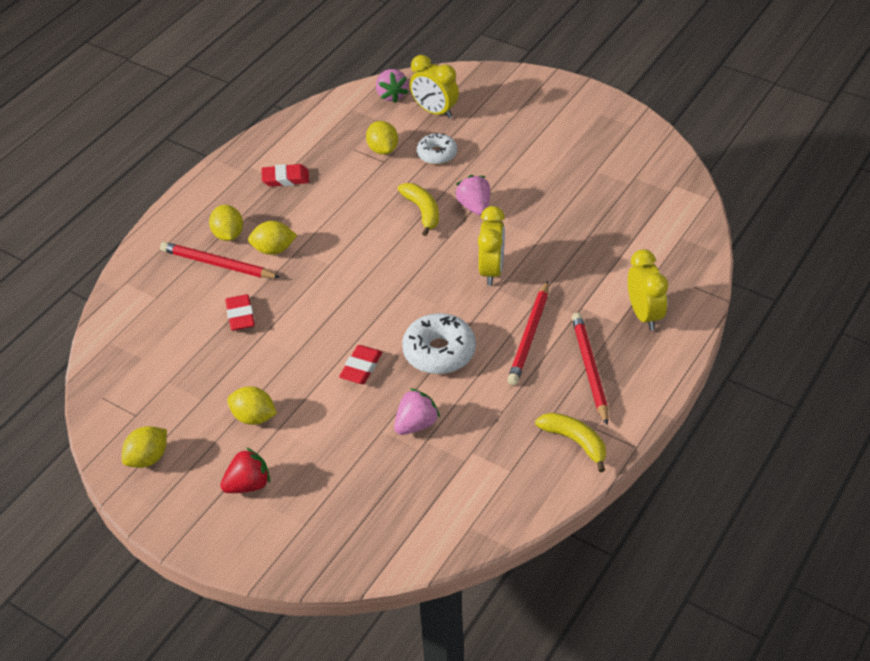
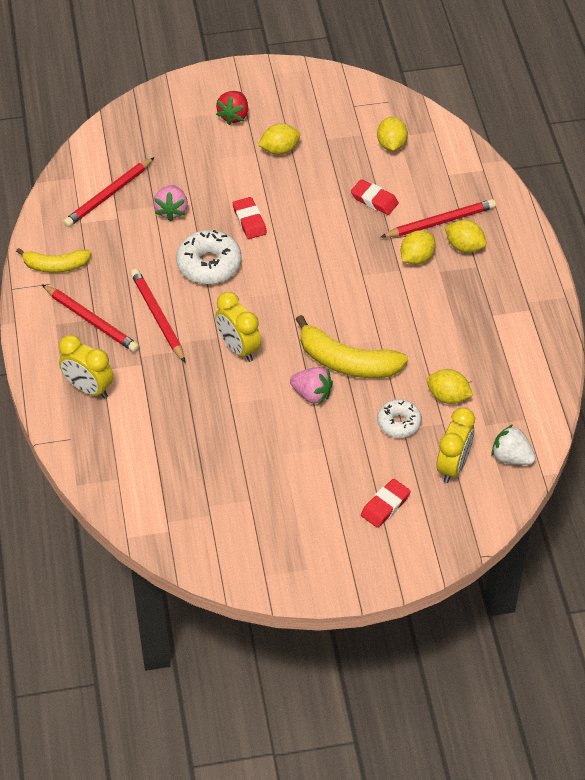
camera: 135 degrees right, 5 degrees up
yellow lemon [122,426,167,468] -> yellow lemon moved to [377,117,408,151]
red eraser [262,164,309,187] -> red eraser moved to [361,479,411,528]
pink strawberry [376,69,409,103] -> white strawberry [491,425,536,465]
yellow banana [398,183,439,236] -> yellow banana [295,315,408,378], size x1.57
yellow clock [410,55,459,118] -> yellow clock turned 120 degrees clockwise [436,407,475,483]
none -> red pencil [63,157,155,227]

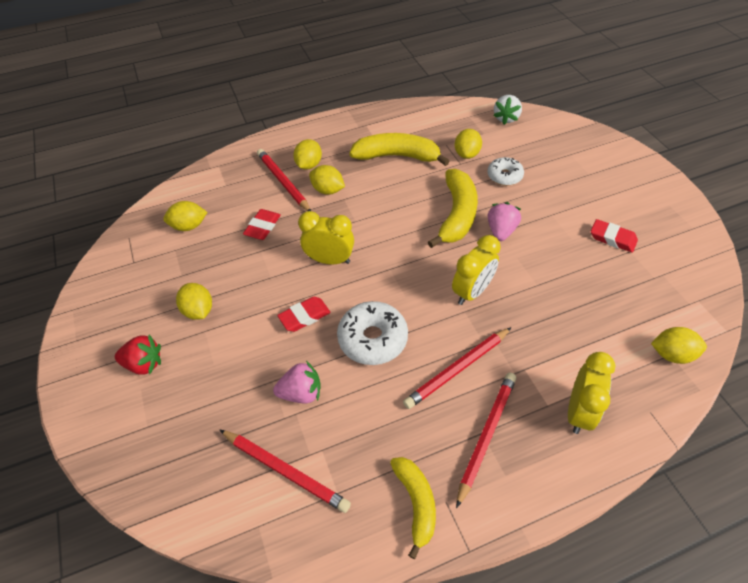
camera: 100 degrees left, 0 degrees up
red eraser [361,479,411,528] -> red eraser moved to [591,219,638,253]
yellow clock [436,407,475,483] -> yellow clock moved to [298,211,354,265]
none -> yellow banana [349,133,450,166]
none -> yellow lemon [651,327,707,364]

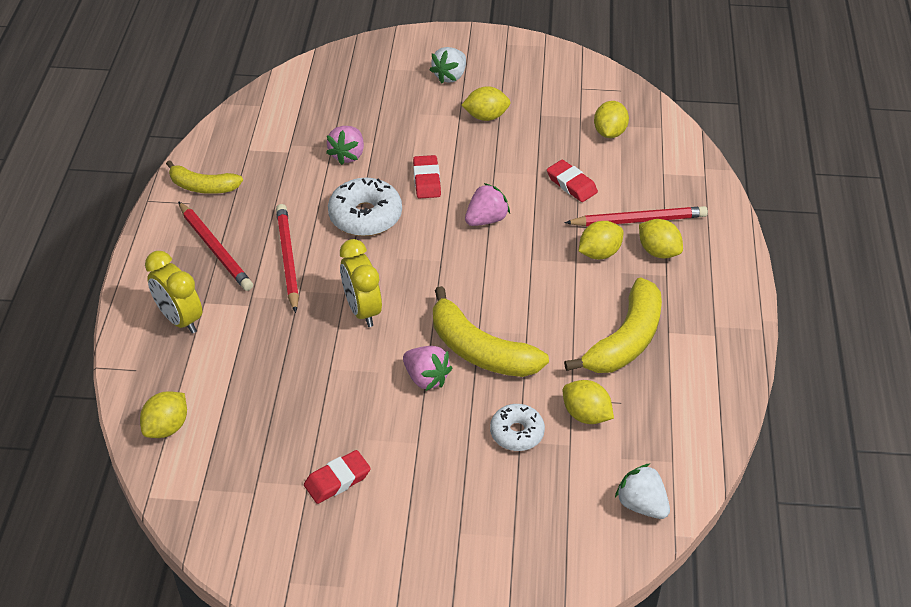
camera: 115 degrees right, 5 degrees down
red strawberry [115,335,161,375] -> white strawberry [430,47,466,84]
red pencil [220,430,351,513] -> none
yellow clock [298,211,354,265] -> pink strawberry [465,183,510,226]

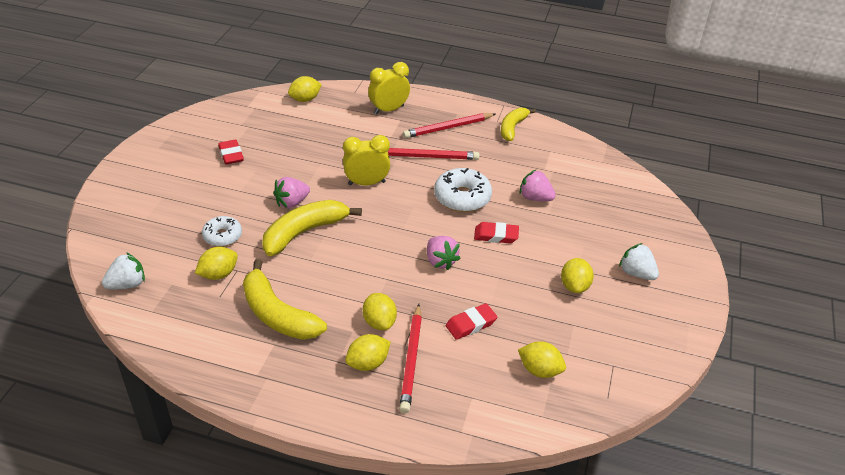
camera: 100 degrees right, 5 degrees down
yellow lemon [140,391,187,438] -> yellow lemon turned 75 degrees counterclockwise [288,76,322,102]

